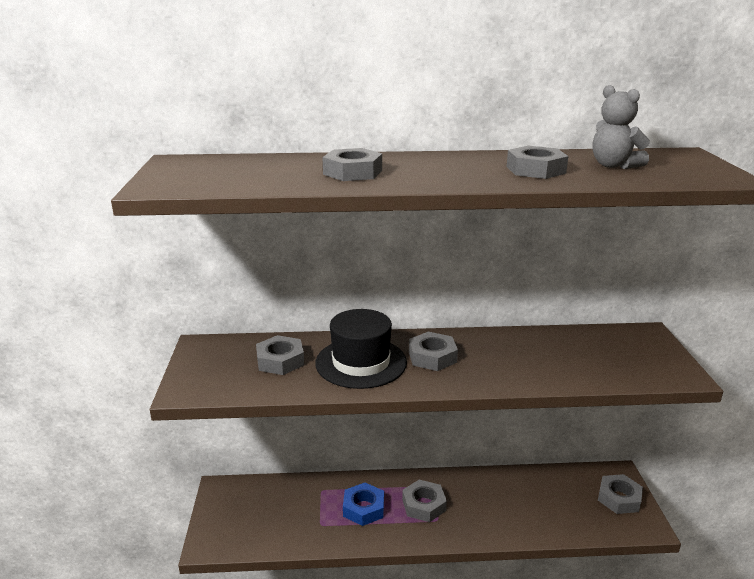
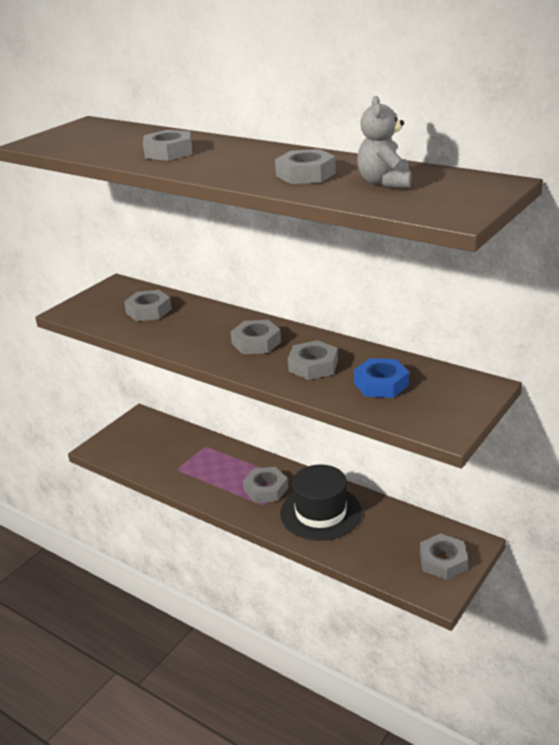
camera: 40 degrees right, 5 degrees up
black hat [315,309,407,389] -> black hat moved to [280,464,362,541]
blue nut [343,483,384,526] -> blue nut moved to [354,358,409,398]
none -> grey nut [288,340,338,380]

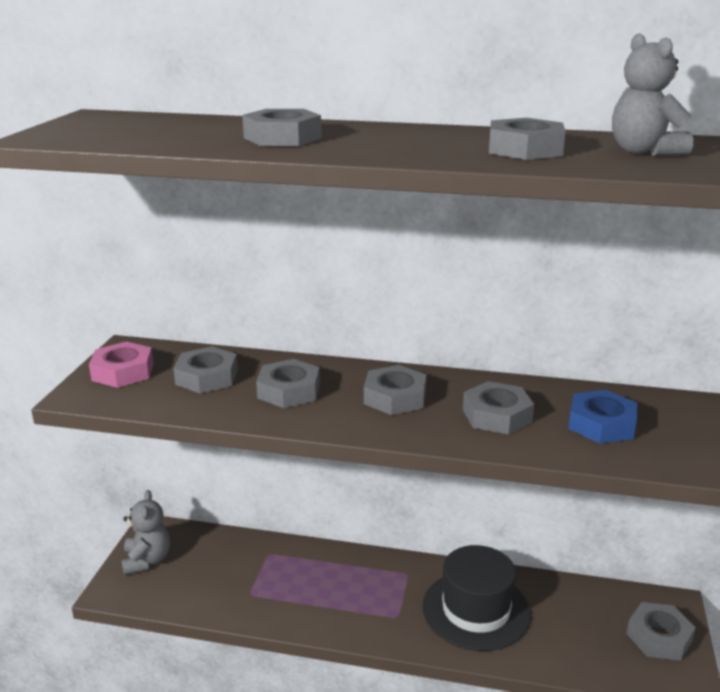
camera: 25 degrees left, 5 degrees down
grey nut [243,467,288,503] -> grey nut moved to [256,359,320,408]
none -> pink nut [89,342,153,388]
none -> grey teddy bear [121,490,170,575]

